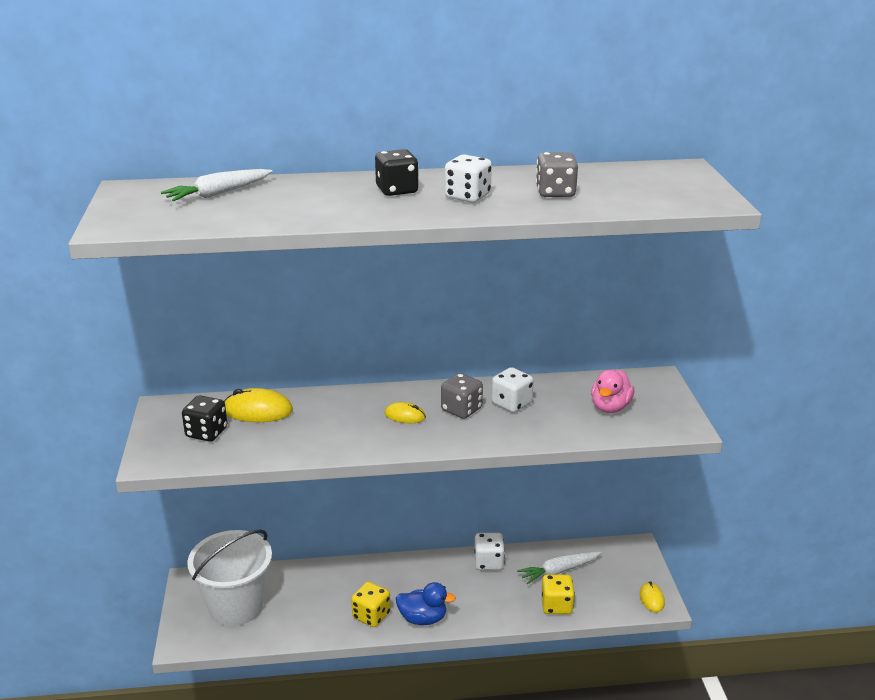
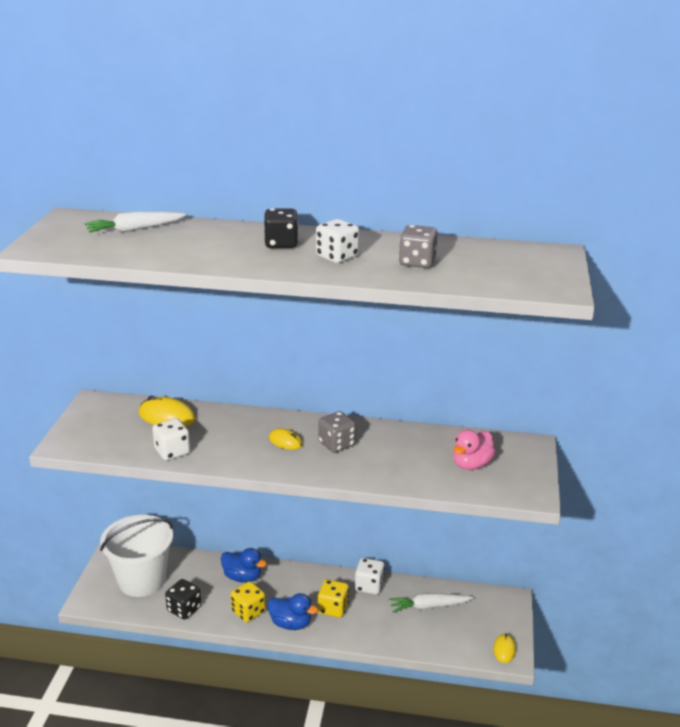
camera: 15 degrees right, 0 degrees up
black dice [182,395,227,442] -> black dice moved to [165,579,201,620]
white dice [491,367,534,413] -> white dice moved to [152,418,190,460]
yellow dice [541,574,575,614] -> yellow dice moved to [318,579,349,618]
none -> blue duck [221,548,267,583]

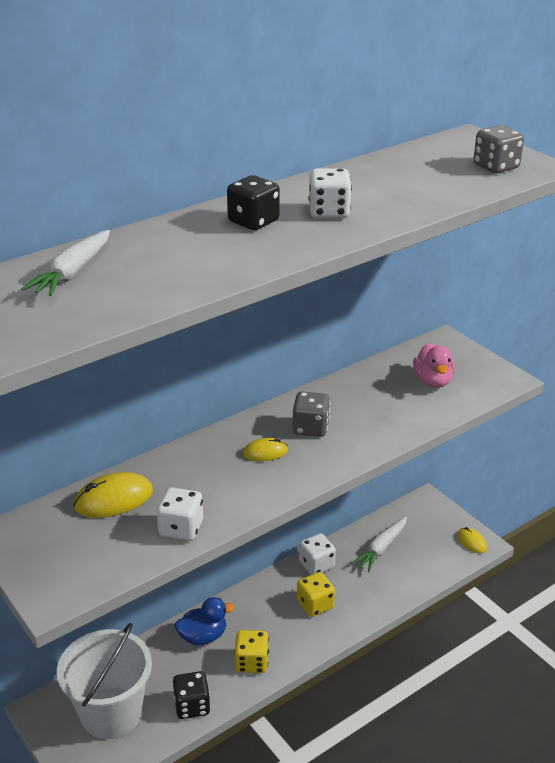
camera: 45 degrees left, 5 degrees up
blue duck [267,593,318,630] -> none
grey dice [399,225,438,268] -> grey dice moved to [474,125,524,173]

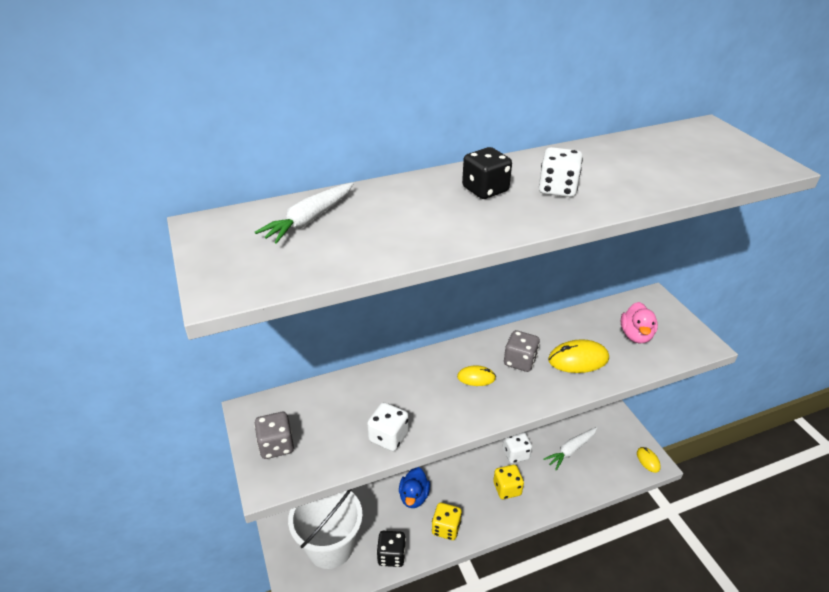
camera: 15 degrees right, 5 degrees up
yellow mouse [73,472,153,517] -> yellow mouse moved to [548,339,609,373]
blue duck [175,597,235,645] -> blue duck turned 105 degrees clockwise [399,467,430,508]
grey dice [474,125,524,173] -> grey dice moved to [254,412,294,459]

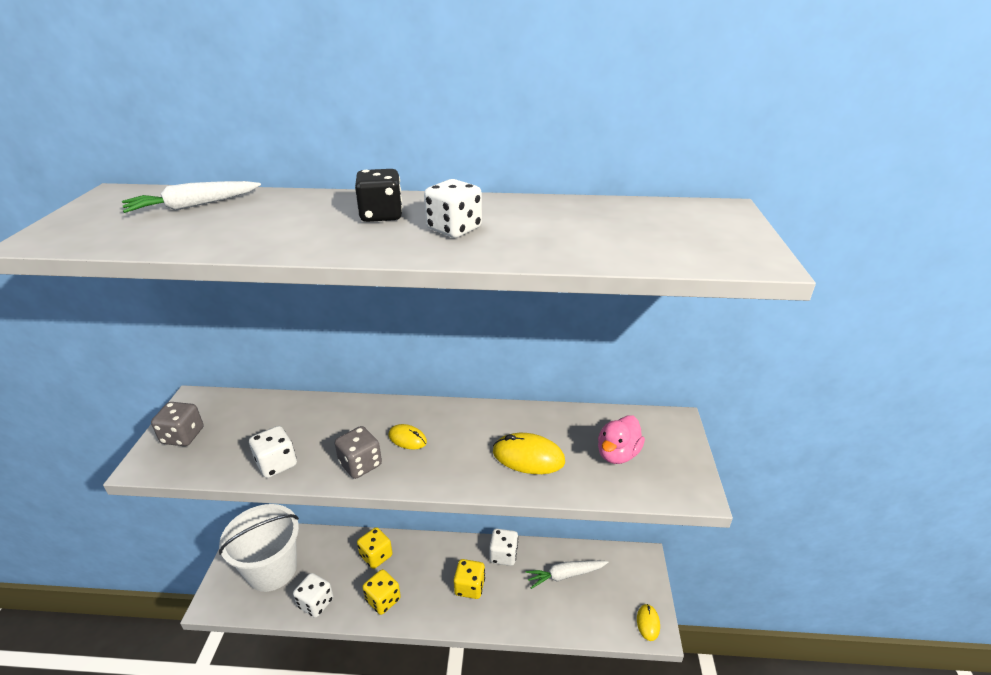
camera: 25 degrees right, 5 degrees down
black dice [377,531,406,567] -> white dice [293,573,333,618]
blue duck [399,467,430,508] -> yellow dice [357,527,392,569]
grey dice [504,330,540,372] -> grey dice moved to [335,426,382,479]

